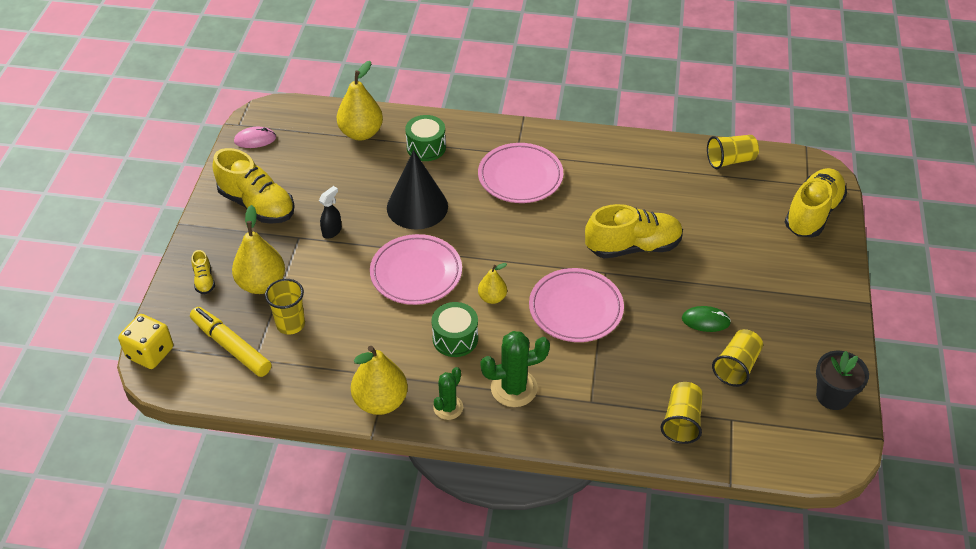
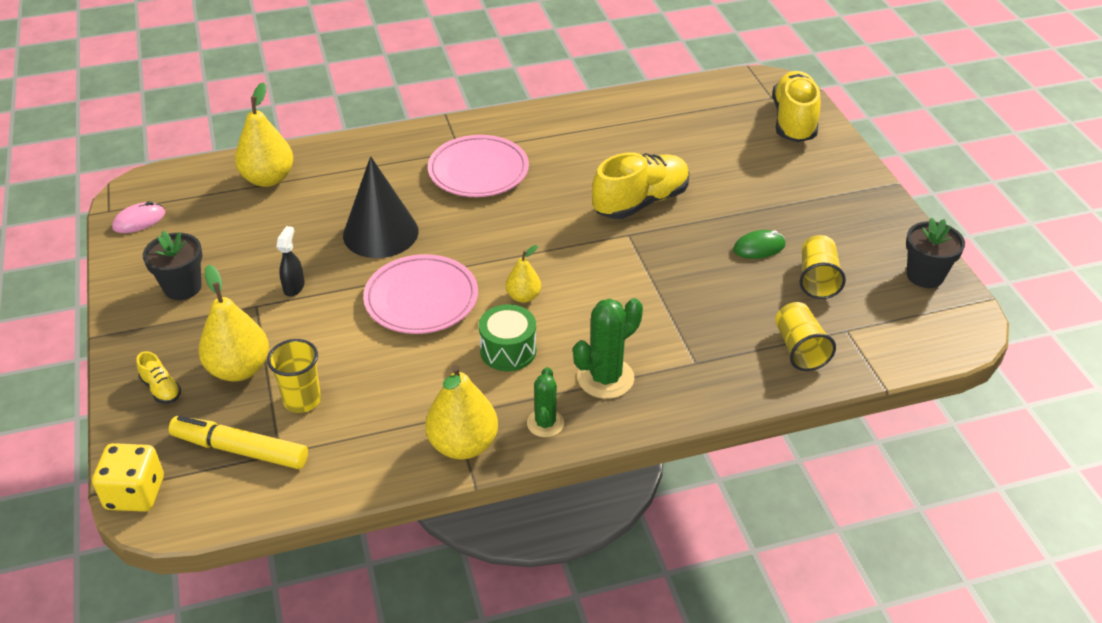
camera: 25 degrees left, 5 degrees down
yellow shoe [212,148,294,224] -> black flower pot [143,231,202,300]
green drum [405,115,446,161] -> none
pink plate [529,268,624,342] -> none
yellow cup [707,135,759,169] -> none

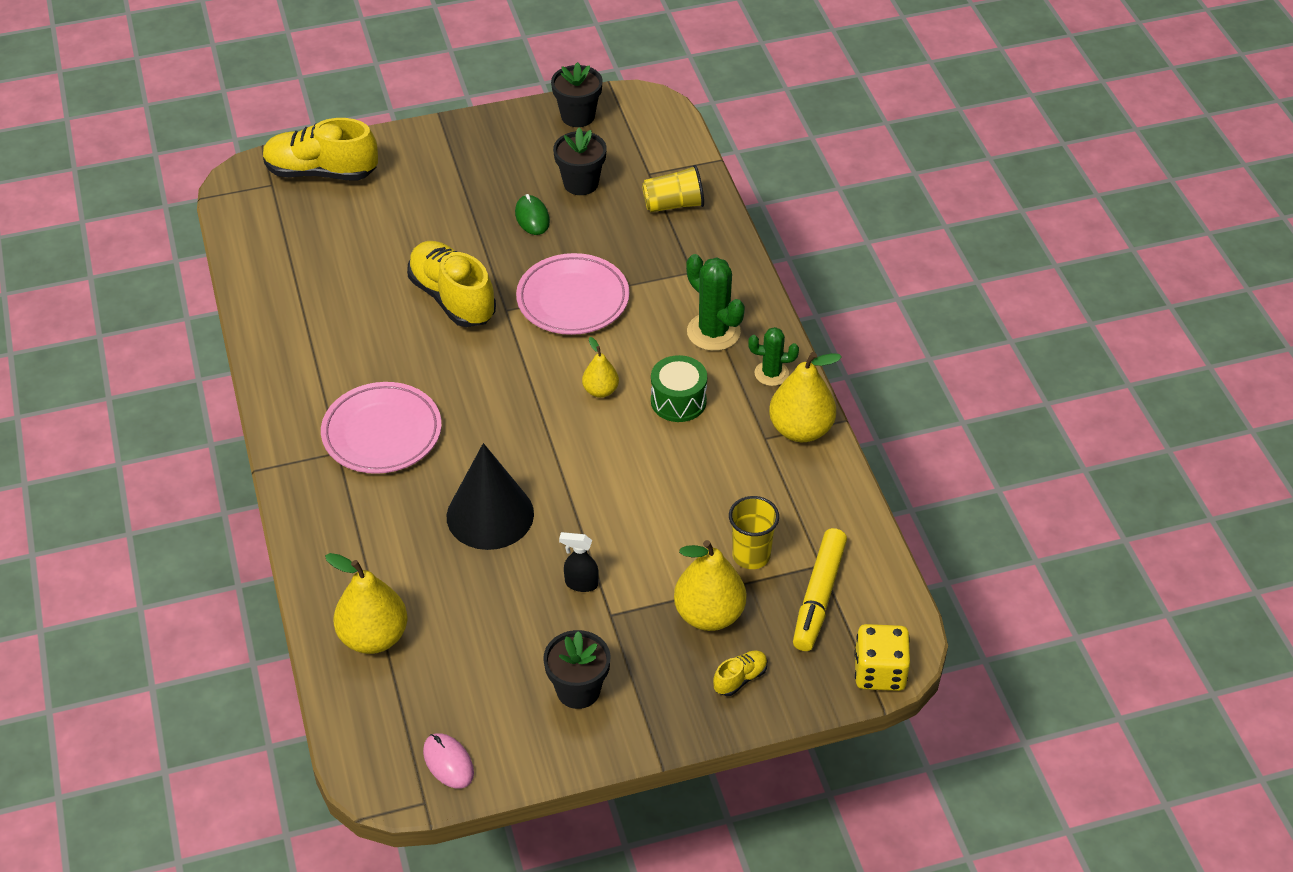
camera: 90 degrees left, 5 degrees up
pink plate [363,254,478,334] -> pink plate moved to [516,253,629,335]
yellow cup [800,235,846,299] -> black flower pot [553,128,607,195]

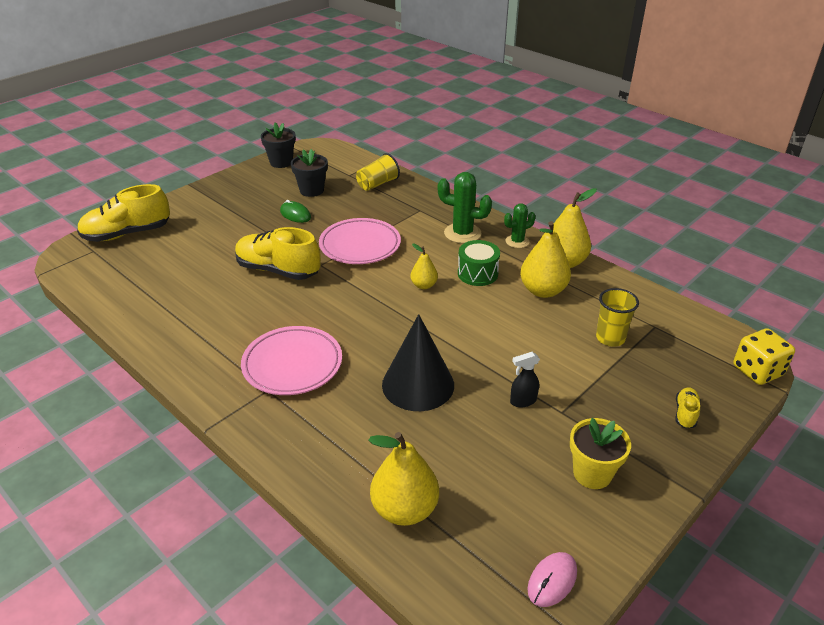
camera: 30 degrees left, 10 degrees down
pink mouse [423,733,474,789] -> pink mouse turned 75 degrees counterclockwise [527,552,577,607]
black flower pot [543,630,611,709] -> yellow flower pot [570,418,631,489]
yellow pear [674,540,746,631] -> yellow pear moved to [520,221,571,298]
yellow marker [793,528,847,651] -> none

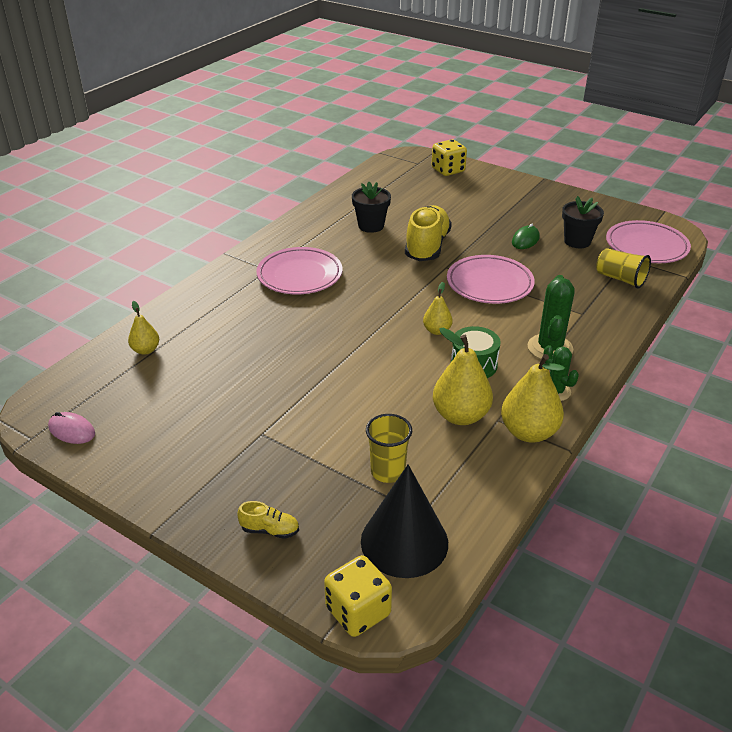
camera: 80 degrees right, 0 degrees up
yellow shoe [77,184,170,242] -> yellow dice [432,139,467,176]
black flower pot [261,122,296,168] -> black flower pot moved to [352,182,391,233]
yellow pear [368,432,439,526] -> yellow pear [128,301,159,355], size x0.56
black cone [382,314,454,411] -> black cone moved to [361,464,448,578]
black spray bottle [510,352,540,408] -> none
yellow flower pot [570,418,631,489] -> none
none -> pink plate [606,220,691,263]

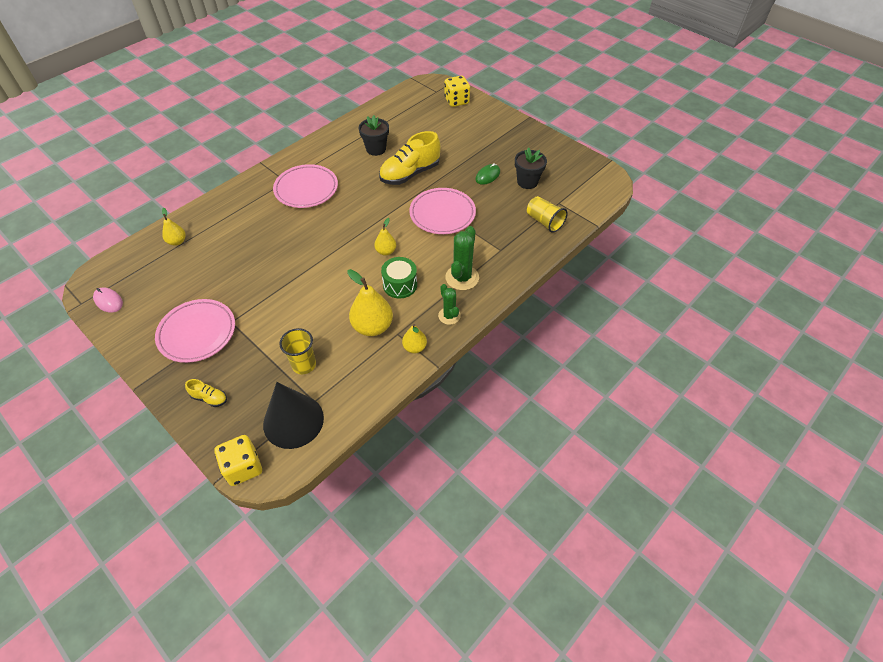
camera: 10 degrees right, 15 degrees up
yellow shoe [405,205,452,261] -> yellow shoe turned 150 degrees counterclockwise [379,131,440,185]
yellow pear [501,354,565,443] -> yellow pear [402,324,427,353], size x0.56
pink plate [606,220,691,263] -> pink plate moved to [155,299,235,363]

